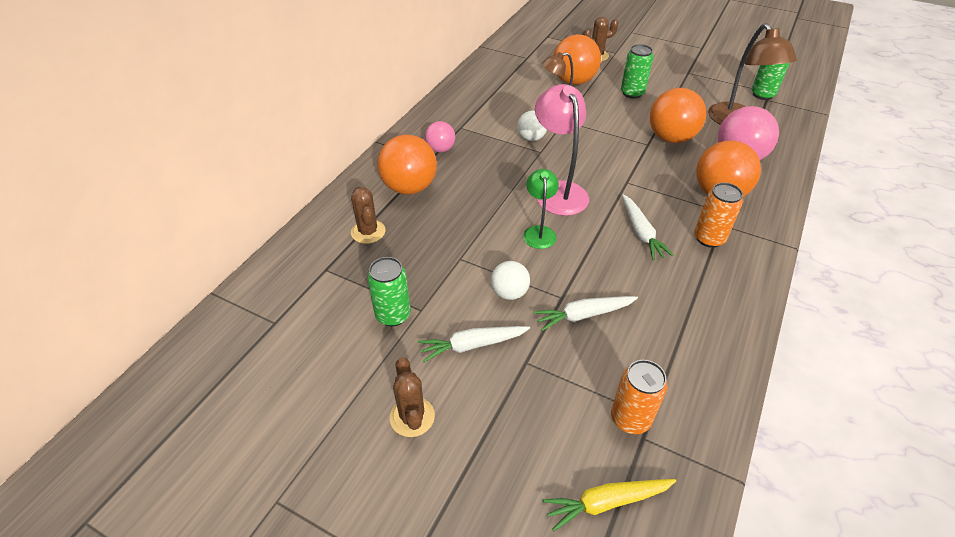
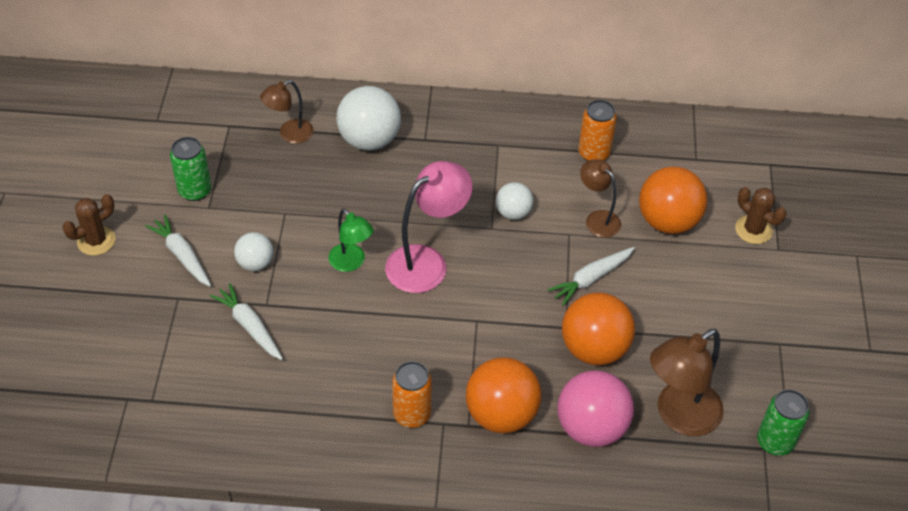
camera: 65 degrees right, 5 degrees up
brown cactus [351,187,386,244] -> brown lamp [260,80,314,144]
orange ball [377,135,437,194] -> white ball [336,86,401,150]
pink ball [425,121,455,153] -> none
green lamp [523,169,559,249] -> green lamp turned 75 degrees clockwise [328,208,373,272]
yellow carrot [543,479,676,531] -> none
orange can [611,360,668,434] -> orange can moved to [578,100,617,161]
green can [621,44,653,99] -> none
white carrot [622,194,674,260] -> white carrot moved to [548,247,635,306]

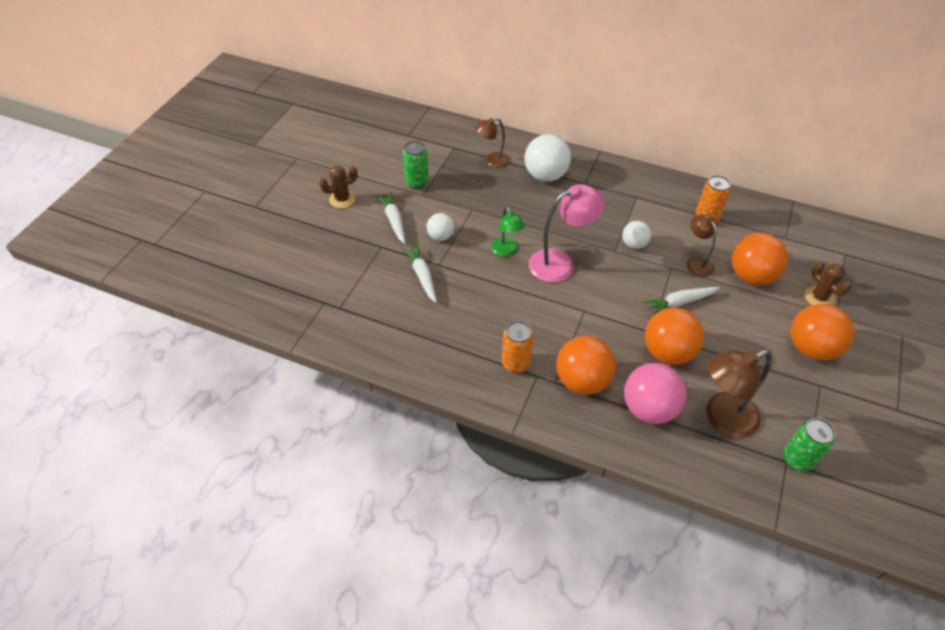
camera: 20 degrees right, 0 degrees up
none -> orange ball [791,304,854,360]

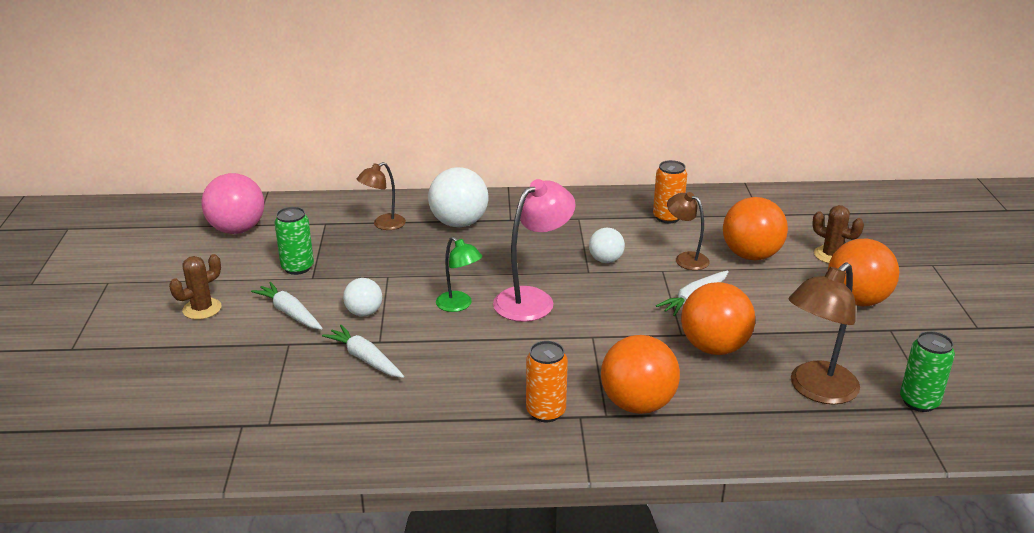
camera: 25 degrees left, 20 degrees down
pink ball [624,363,687,424] -> pink ball moved to [201,173,264,234]

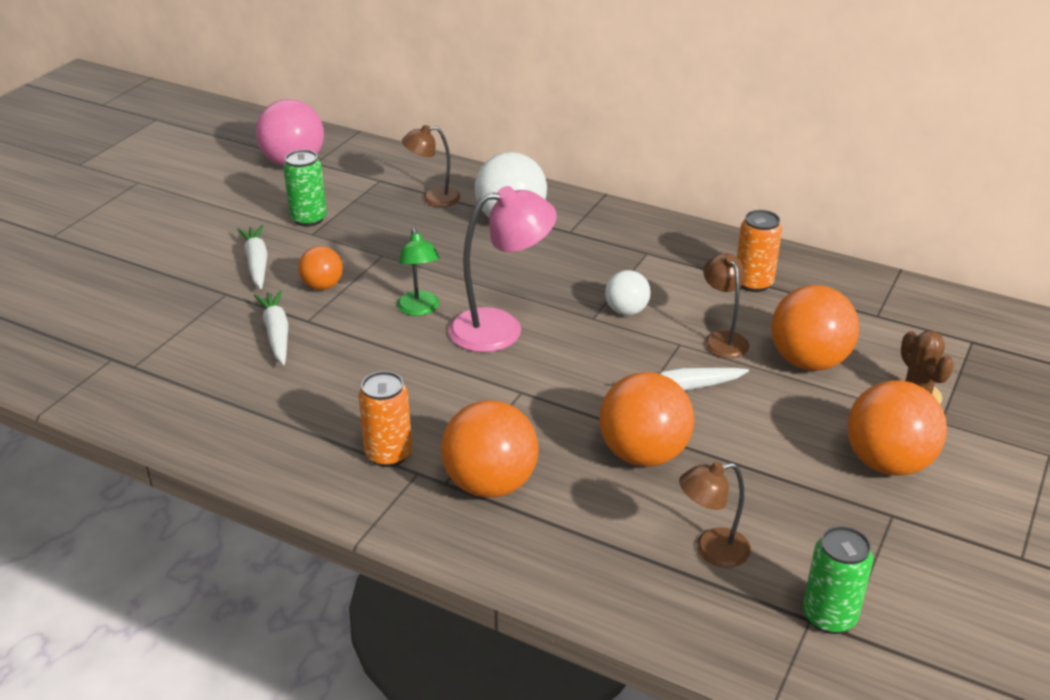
camera: 30 degrees right, 5 degrees up
brown cactus [169,254,222,320] -> none
white ball [343,278,382,317] -> orange ball [298,246,343,290]
brown lamp [789,262,860,404] -> brown lamp [679,461,751,568], size x0.60

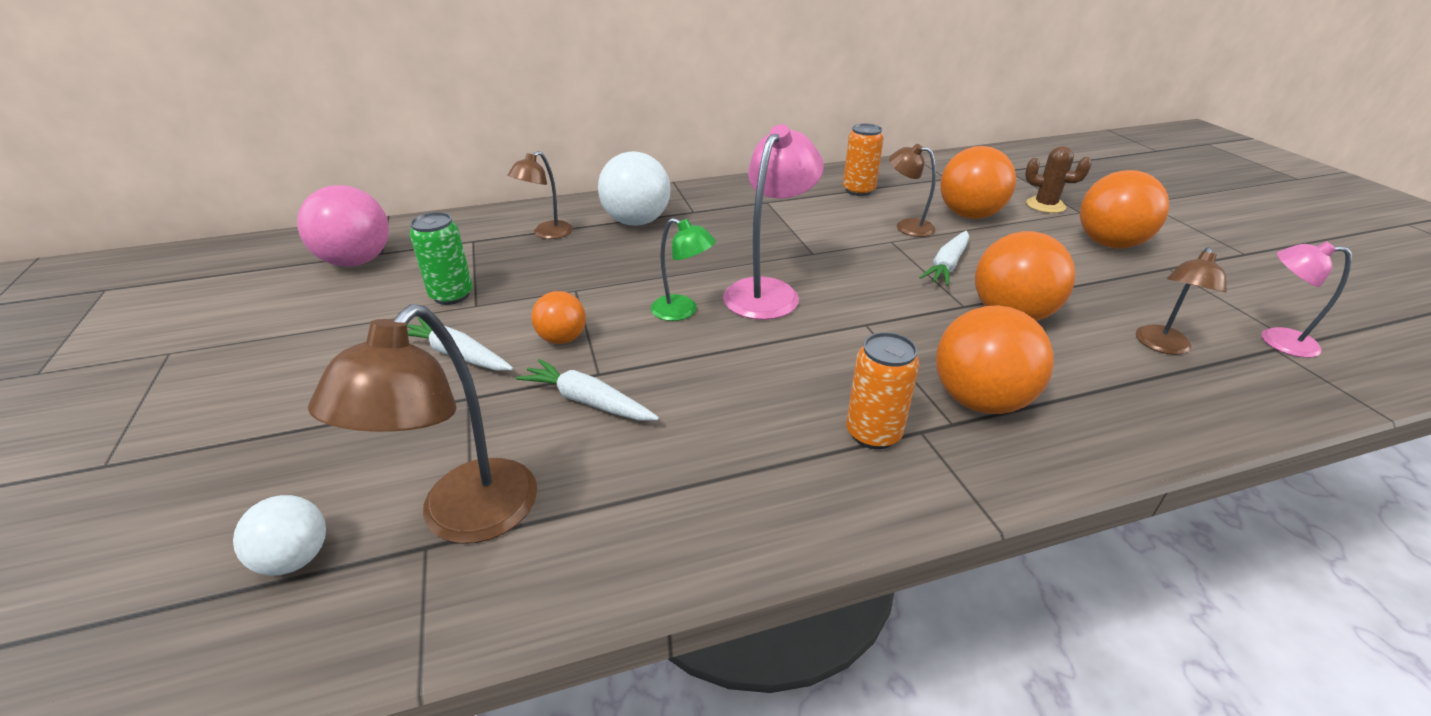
camera: 45 degrees left, 0 degrees up
white ball [605,270,651,315] -> white ball moved to [233,495,326,576]
green can [803,526,873,634] -> pink lamp [1262,241,1352,358]
none -> brown lamp [308,304,537,544]

